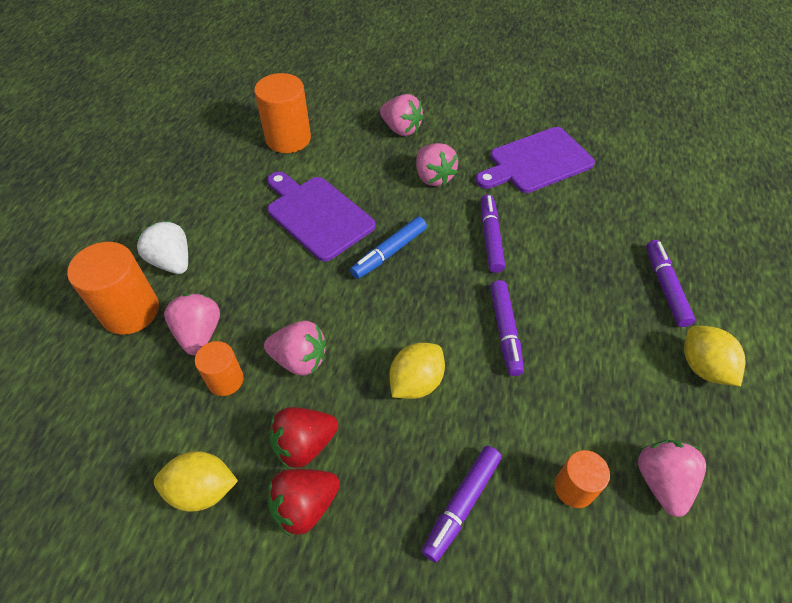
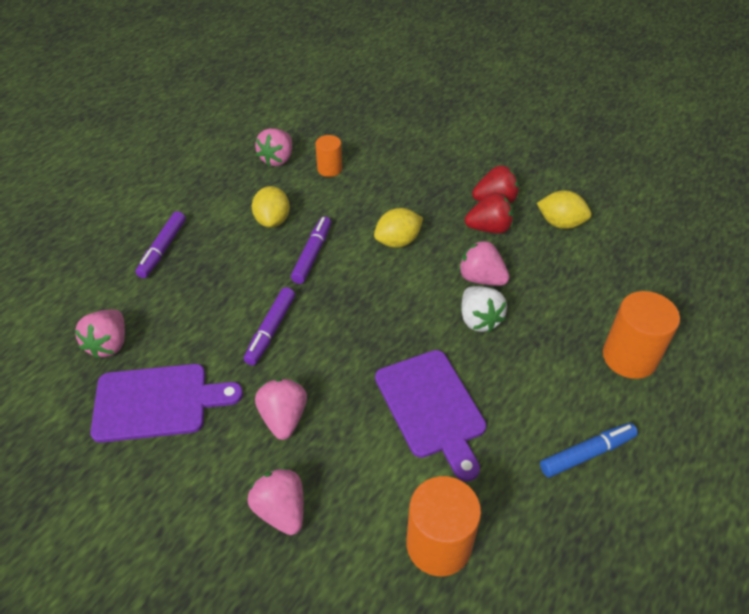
camera: 160 degrees left, 5 degrees down
white strawberry [136,221,188,274] -> white strawberry moved to [461,286,507,332]
pink strawberry [164,294,220,355] -> pink strawberry moved to [75,309,125,359]
orange cylinder [195,341,244,396] -> none
blue marker [350,216,427,279] -> blue marker moved to [540,423,638,477]
purple marker [422,446,502,562] -> none
yellow lemon [684,326,745,386] -> yellow lemon moved to [252,186,290,228]

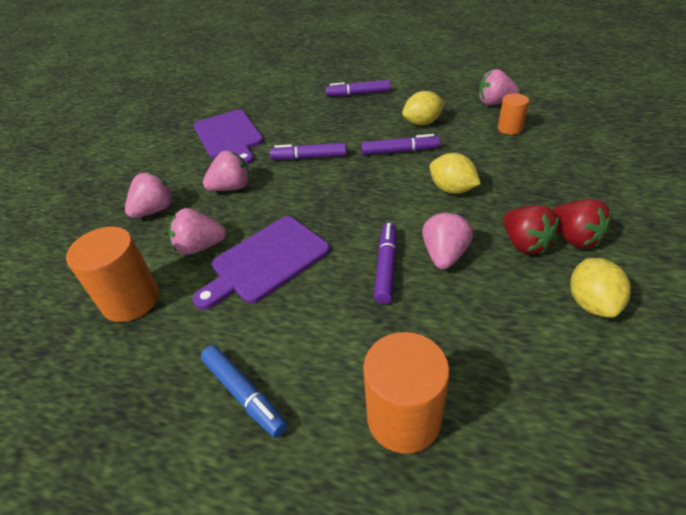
camera: 75 degrees right, 5 degrees down
pink strawberry [75,309,125,359] -> pink strawberry moved to [169,208,226,255]
white strawberry [461,286,507,332] -> purple marker [374,223,397,304]

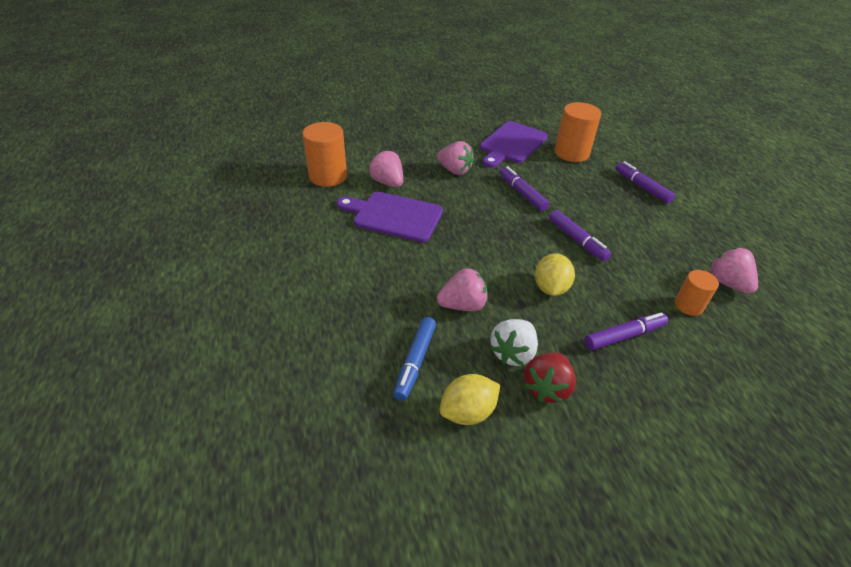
camera: 55 degrees right, 0 degrees up
pink strawberry [125,172,174,218] -> none
blue marker [201,345,287,438] -> blue marker moved to [393,317,436,401]
orange cylinder [363,332,450,454] -> orange cylinder moved to [555,102,601,162]
purple marker [374,223,397,304] -> purple marker moved to [584,312,668,350]
yellow lemon [402,91,445,125] -> none
red strawberry [503,205,559,254] -> white strawberry [490,319,538,366]

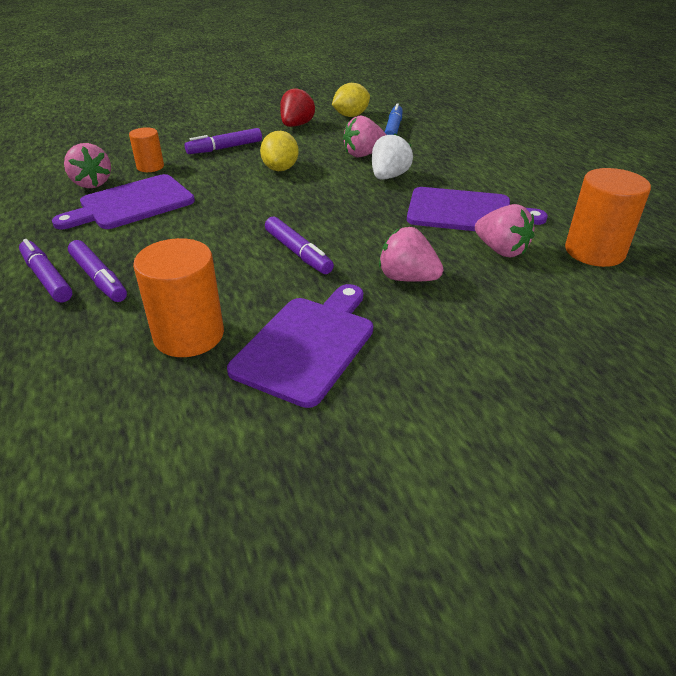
camera: 175 degrees right, 5 degrees down
white strawberry [490,319,538,366] -> white strawberry moved to [372,133,413,180]
purple marker [549,210,611,261] -> purple marker moved to [19,239,72,303]
none -> purple cutting board [52,174,195,229]

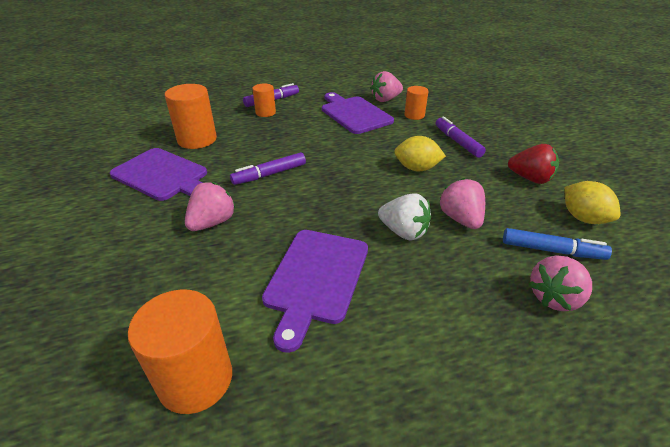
camera: 95 degrees right, 0 degrees up
purple marker [68,240,127,302] -> orange cylinder [252,83,276,117]
pink strawberry [475,204,534,258] -> pink strawberry moved to [529,256,592,311]

